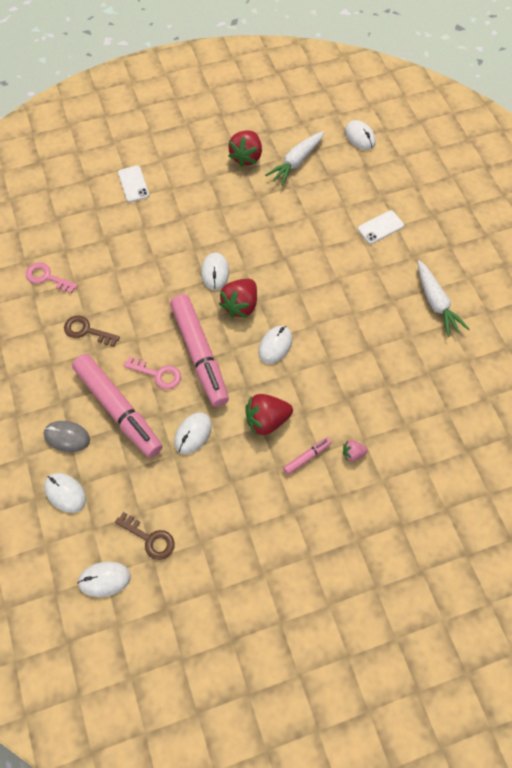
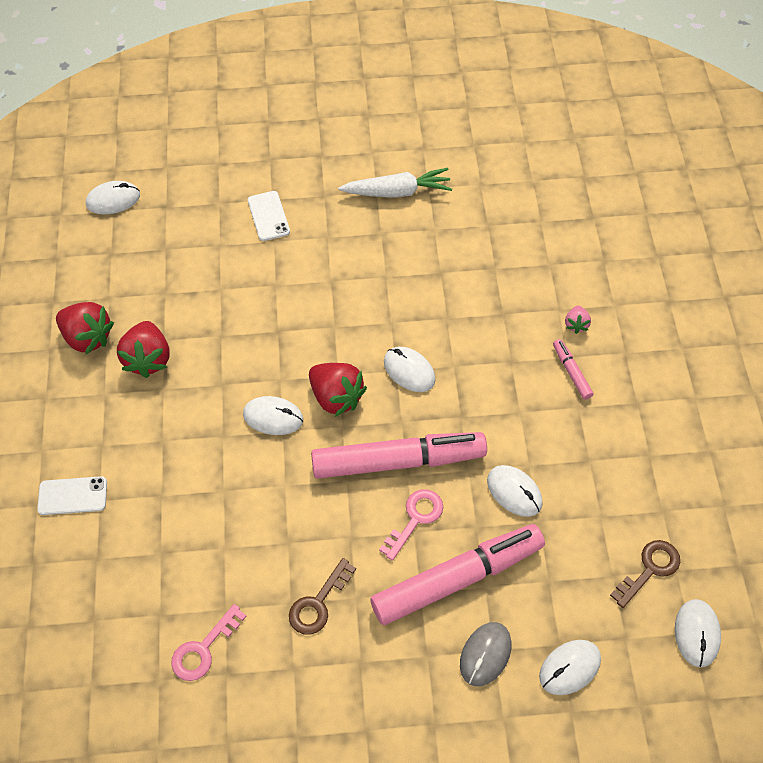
camera: 75 degrees left, 5 degrees down
red strawberry [245,394,293,436] -> red strawberry moved to [117,321,170,378]
white carrot [265,131,324,186] -> none

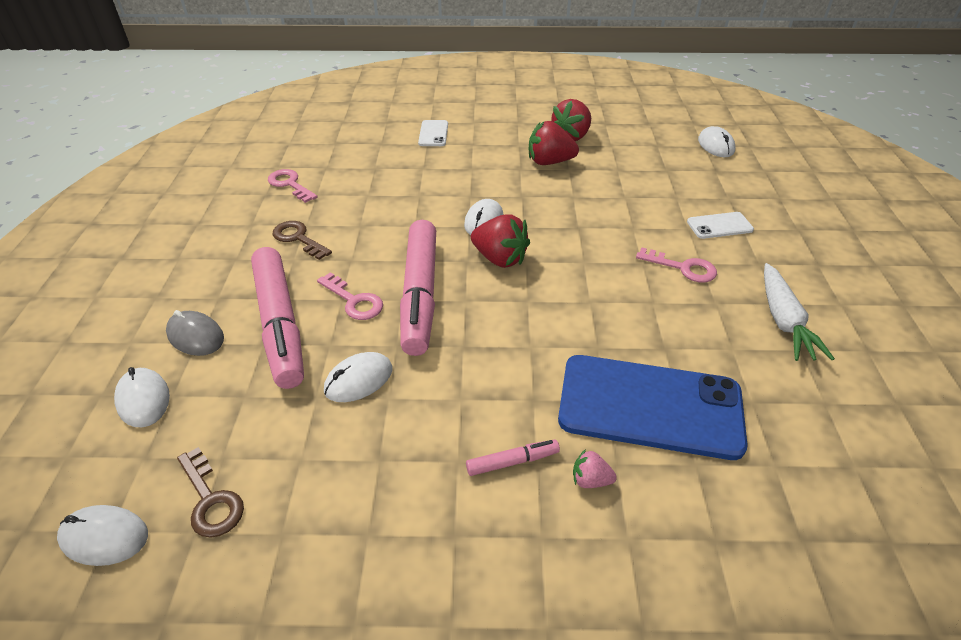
camera: 95 degrees right, 15 degrees down
red strawberry [309,363,367,417] -> red strawberry turned 105 degrees counterclockwise [471,214,530,268]
white mouse [384,347,435,392] -> none
none -> blue phone [558,355,748,460]
none -> pink key [636,248,717,283]

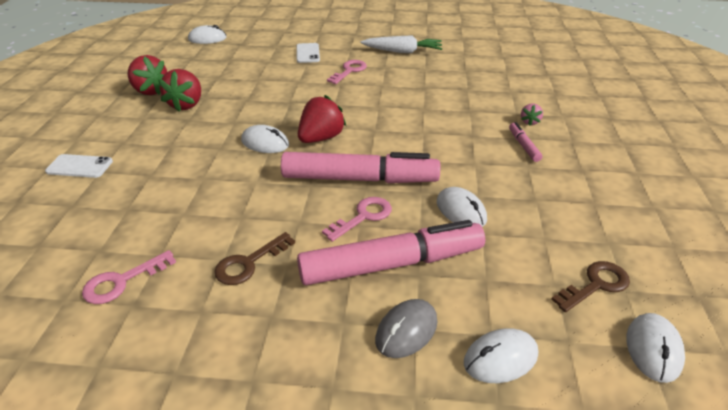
camera: 85 degrees left, 5 degrees down
blue phone [558,355,748,460] -> none

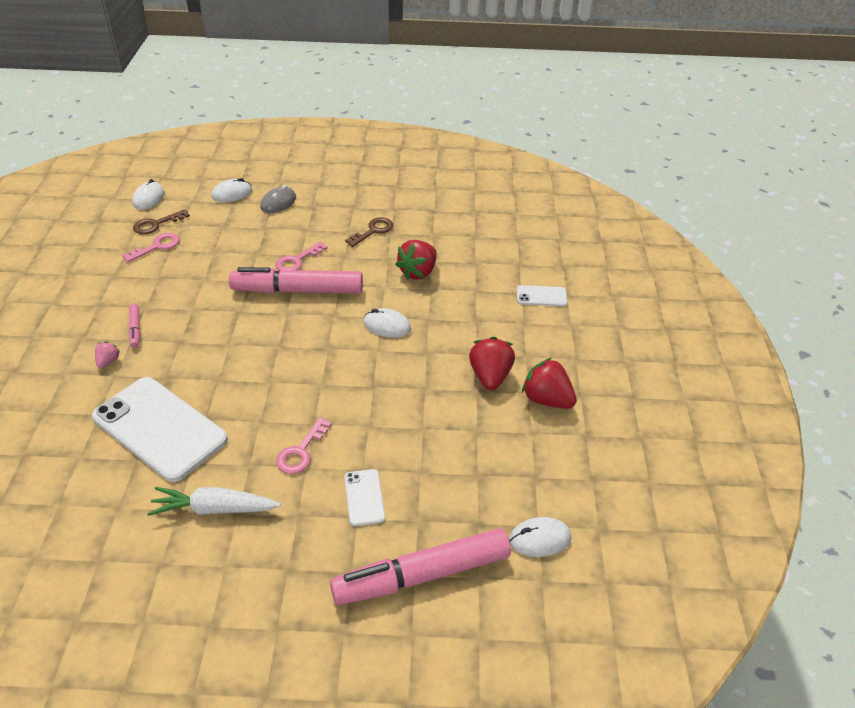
camera: 175 degrees right, 5 degrees up
pink key [82,250,176,304] -> pink key moved to [122,233,180,262]
pink marker [297,220,485,285] -> pink marker moved to [330,528,511,605]
red strawberry [298,95,346,143] -> red strawberry moved to [395,240,437,280]
white mouse [437,187,487,227] -> none
none -> white phone [92,377,228,482]

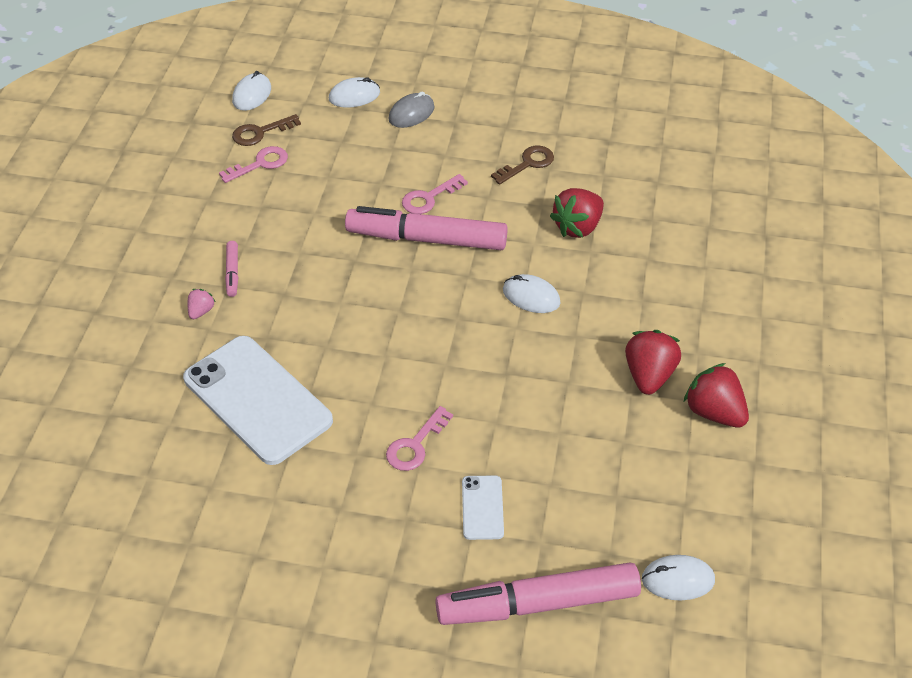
camera: 10 degrees right, 5 degrees up
white carrot [147,487,281,516] -> none
white phone [516,285,567,307] -> none

